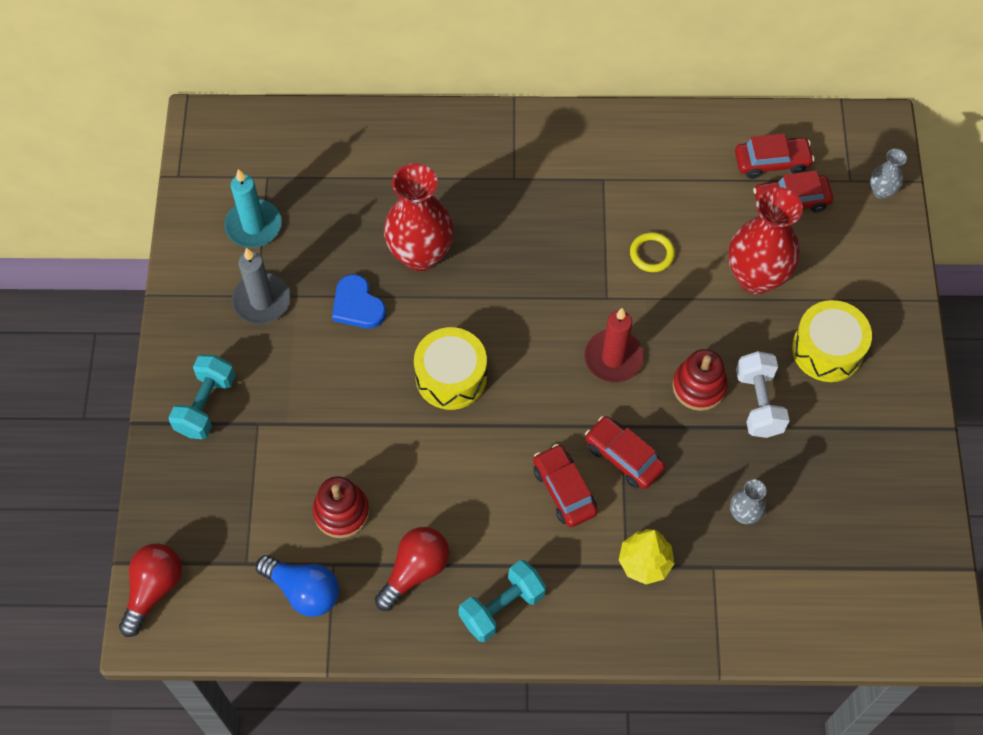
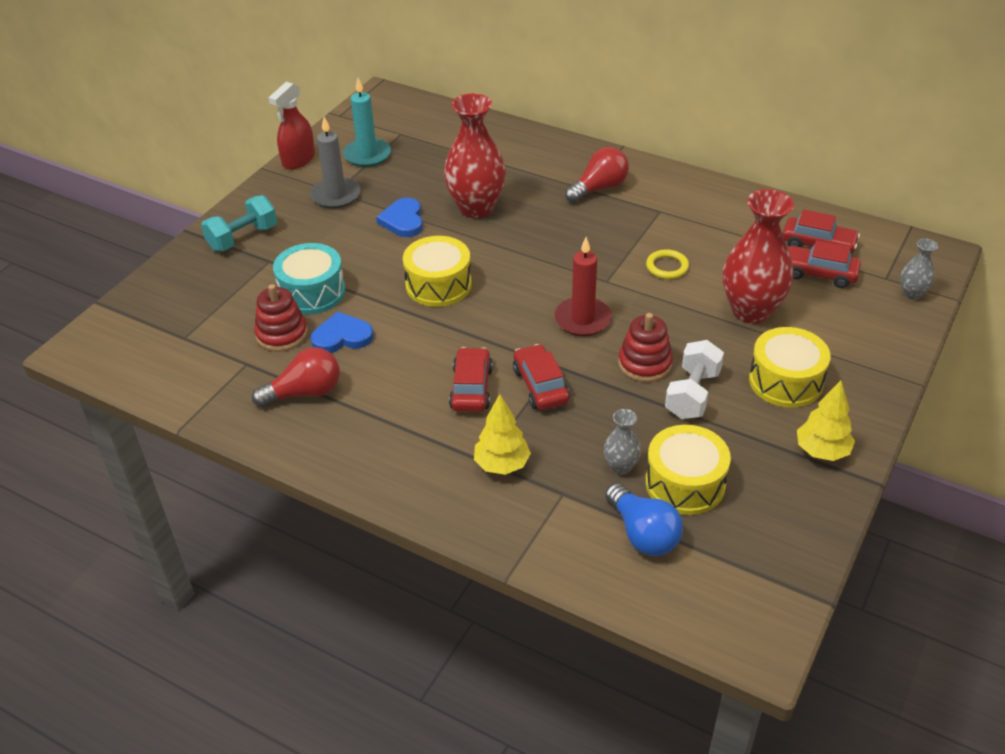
camera: 30 degrees right, 20 degrees down
red light bulb [119,544,182,637] -> red light bulb moved to [565,147,629,203]
blue light bulb [256,555,339,617] -> blue light bulb moved to [605,483,683,556]
turquoise dumbbell [459,560,546,642] -> none
none -> red spray bottle [268,82,315,169]
none -> turquoise drum [273,243,345,314]
none -> blue heart [311,311,373,353]
none -> yellow drum [645,425,731,515]
none -> yellow tree [797,380,855,461]

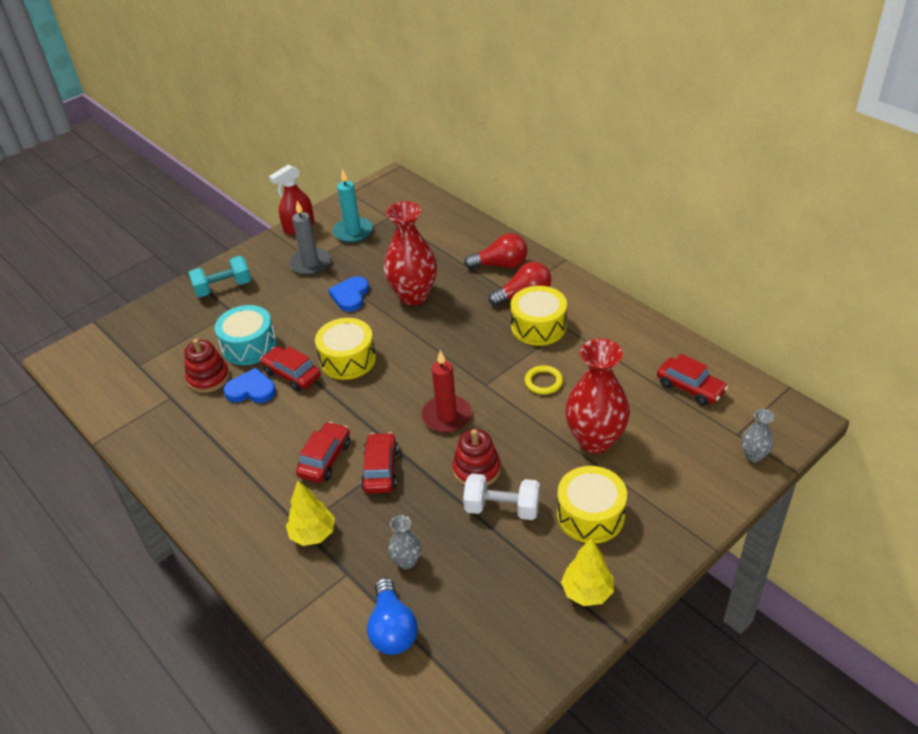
camera: 20 degrees right, 0 degrees up
red light bulb [252,347,340,407] -> red light bulb moved to [464,233,527,269]
yellow drum [645,425,731,515] -> yellow drum moved to [511,286,567,346]
white dumbbell [665,340,724,419] -> white dumbbell turned 60 degrees clockwise [463,473,540,520]
red car [788,240,861,288] -> red car moved to [260,346,321,391]

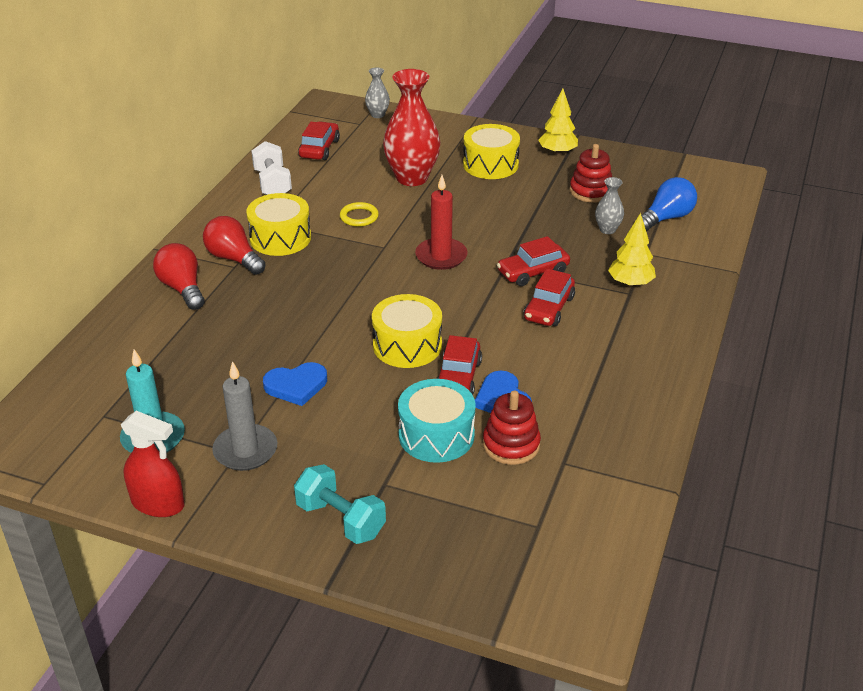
camera: 120 degrees left, 5 degrees down
red car [296,422,350,483] -> red car turned 60 degrees counterclockwise [523,269,575,326]
red vase [384,201,437,305] -> none
red stacking toy [453,429,501,486] -> red stacking toy moved to [570,144,612,203]
white dumbbell [463,473,540,520] -> white dumbbell moved to [251,141,292,195]

